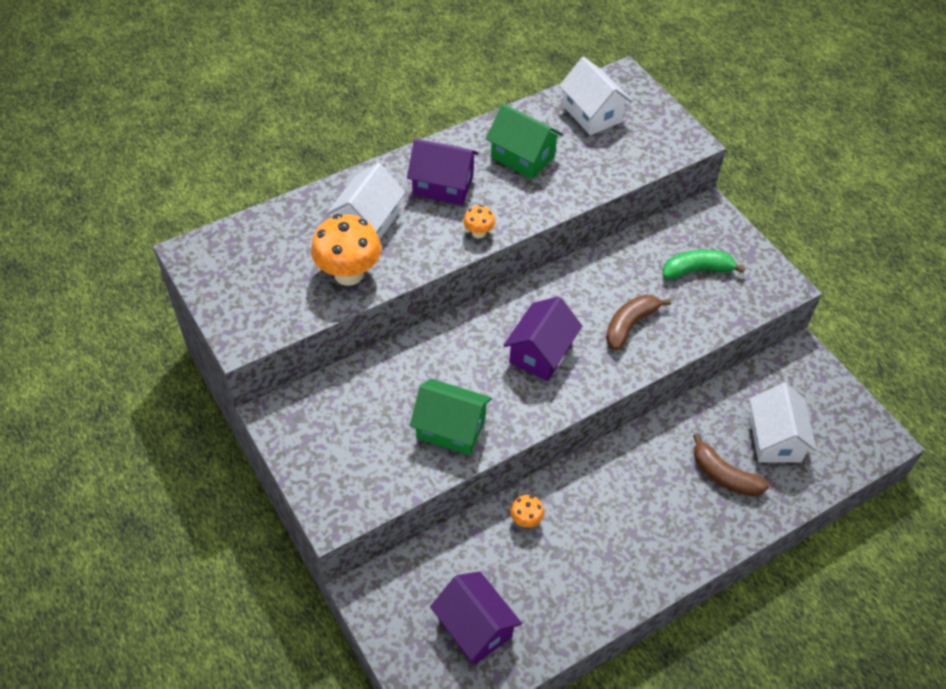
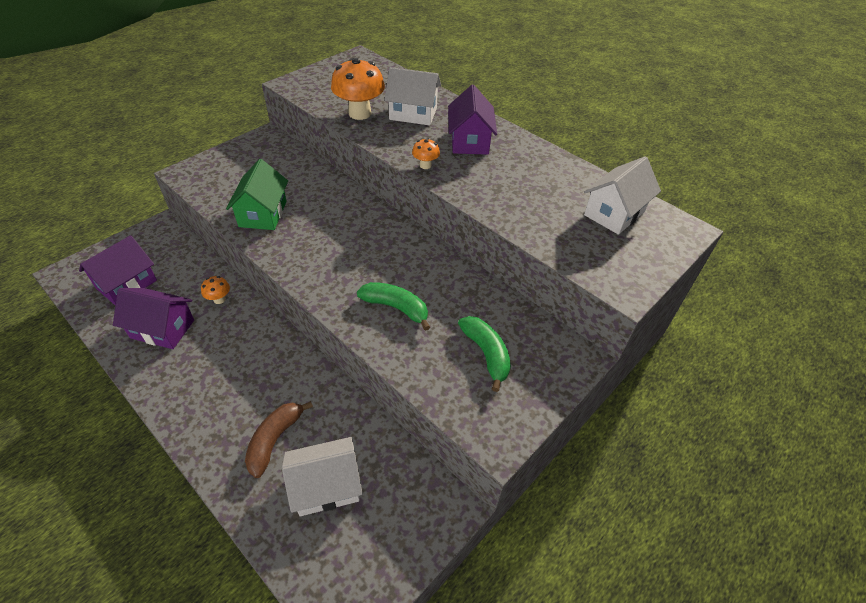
camera: 75 degrees right, 5 degrees down
green house [486,104,563,179] -> none
purple house [503,296,582,381] -> purple house moved to [113,288,194,349]
brown banana [606,295,671,350] -> green banana [357,282,430,331]

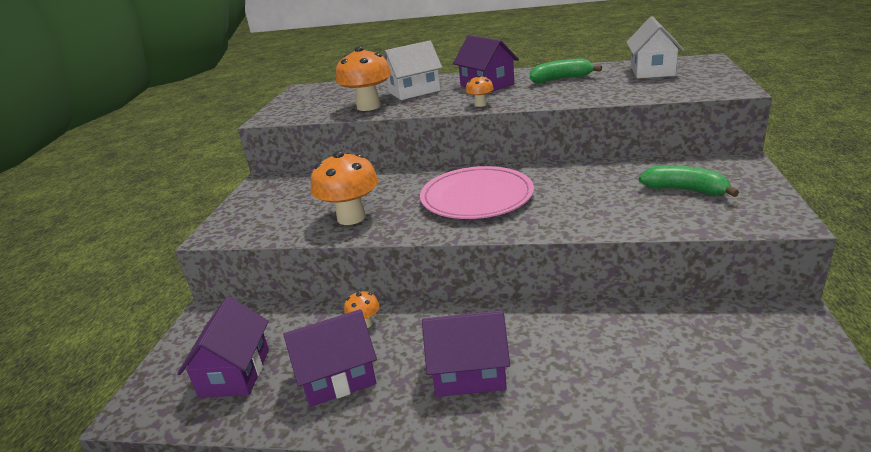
camera: 30 degrees left, 20 degrees down
green house [226,159,288,230] -> orange mushroom [311,151,378,225]
brown banana [245,401,313,478] -> none
white house [282,437,363,516] -> none
green banana [357,282,430,331] -> green banana moved to [530,58,602,83]
none -> pink plate [420,166,534,219]
none -> purple house [422,310,510,397]

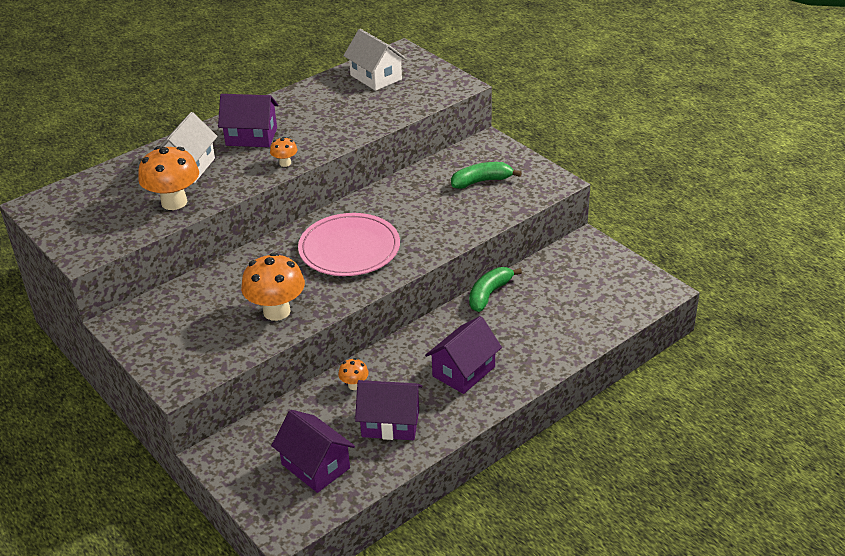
camera: 50 degrees left, 10 degrees up
purple house [283,309,377,407] -> purple house turned 75 degrees clockwise [355,380,422,440]
green banana [530,58,602,83] -> green banana moved to [469,267,522,312]

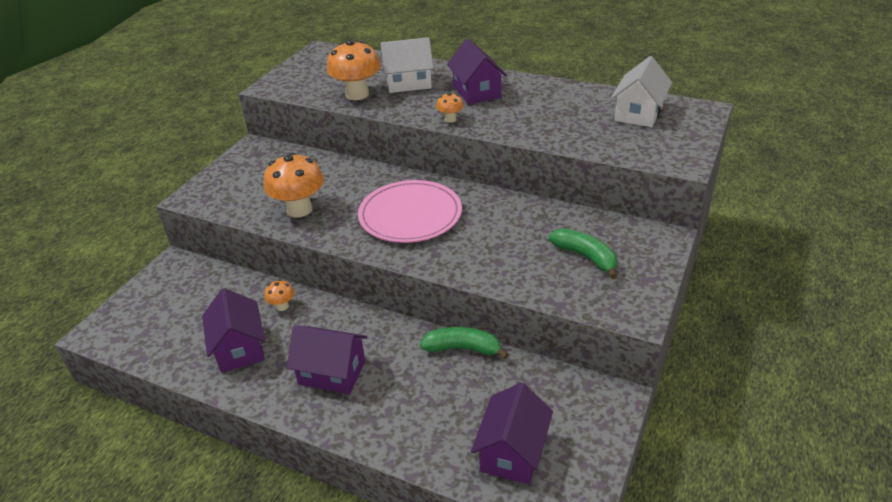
camera: 65 degrees right, 0 degrees up
purple house [271,410,355,493] -> purple house moved to [471,382,553,484]

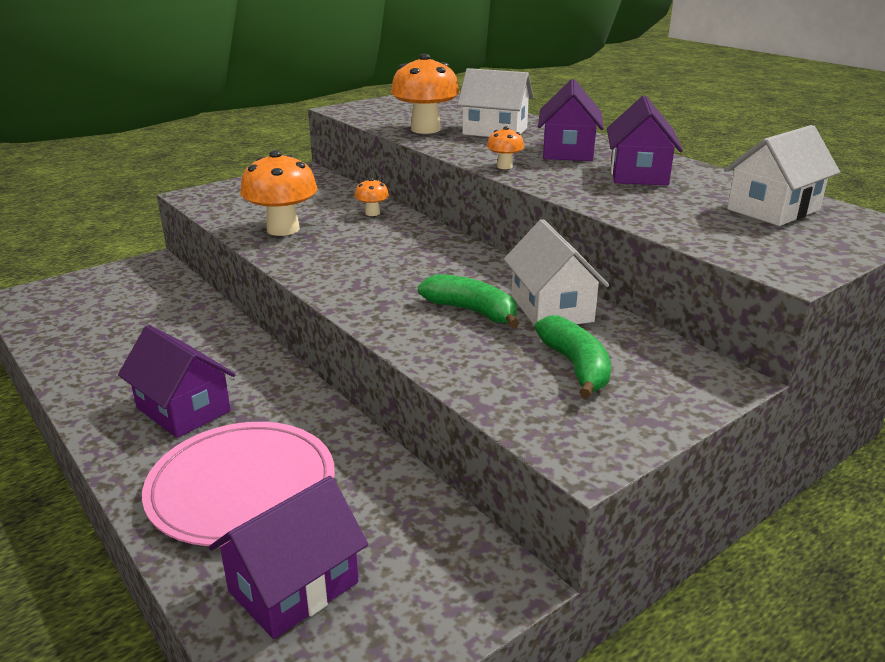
camera: 25 degrees right, 10 degrees down
purple house [202,288,265,372] -> purple house moved to [607,96,683,185]
orange mushroom [264,279,294,311] -> orange mushroom moved to [355,178,389,216]
pink plate [358,180,462,243] -> pink plate moved to [142,422,335,546]
green banana [420,327,509,359] -> green banana moved to [418,274,519,328]
none -> white house [504,219,609,326]

